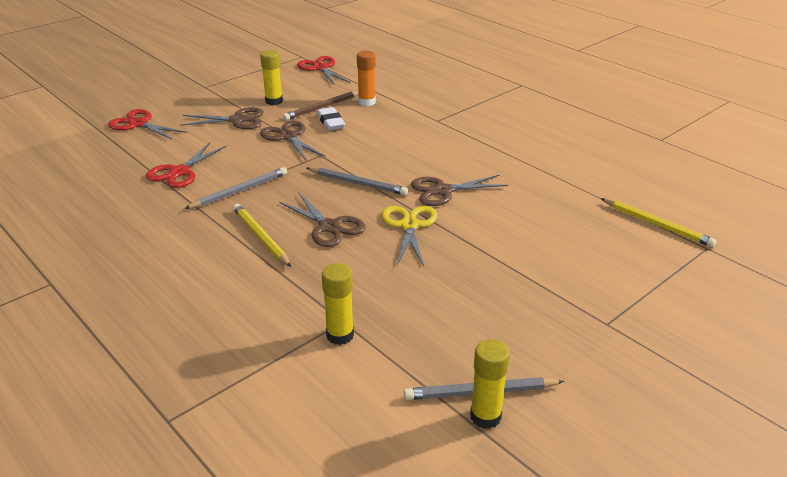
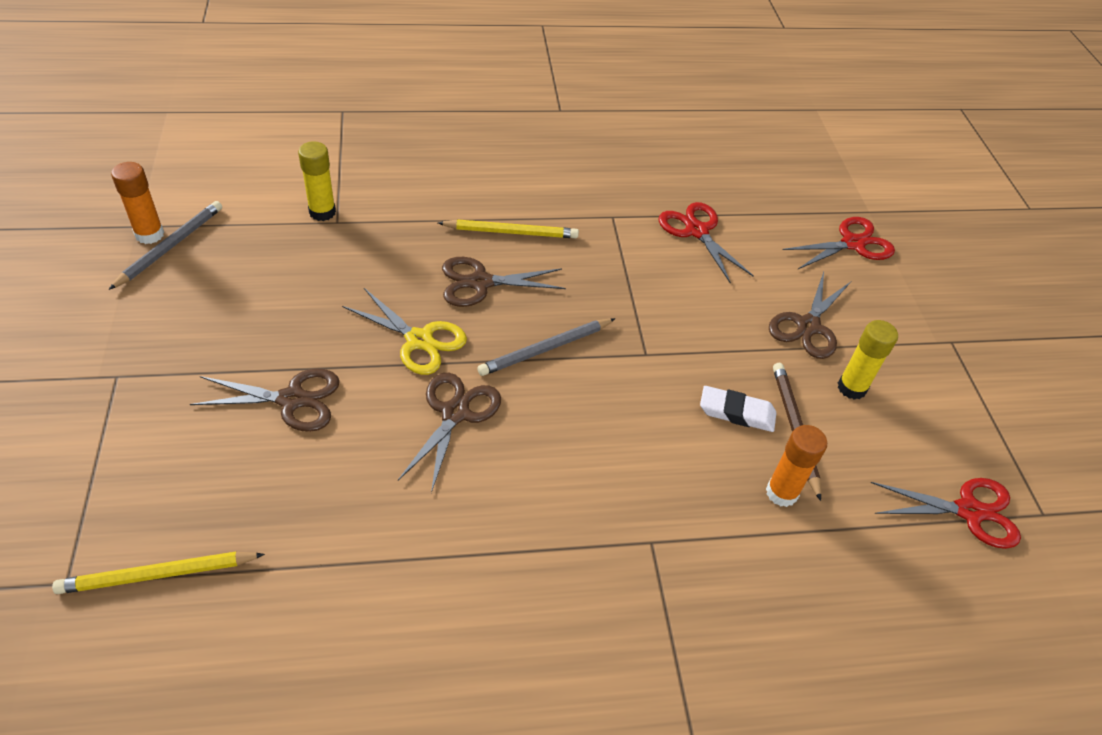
camera: 120 degrees right, 15 degrees up
grey pencil [184,167,287,209] -> none
brown scissors [260,121,326,161] -> brown scissors moved to [190,368,340,432]
yellow glue stick [470,339,510,429] -> orange glue stick [111,162,164,244]

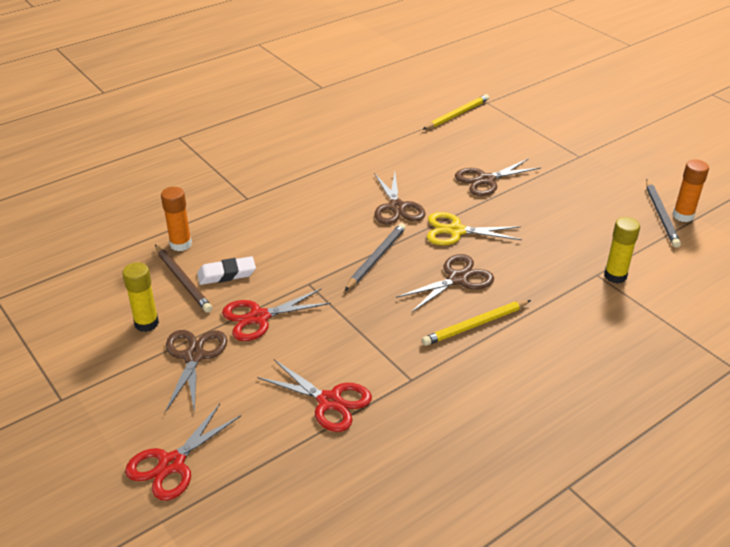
camera: 155 degrees right, 10 degrees down
red scissors [870,478,1021,549] -> red scissors moved to [222,289,331,341]

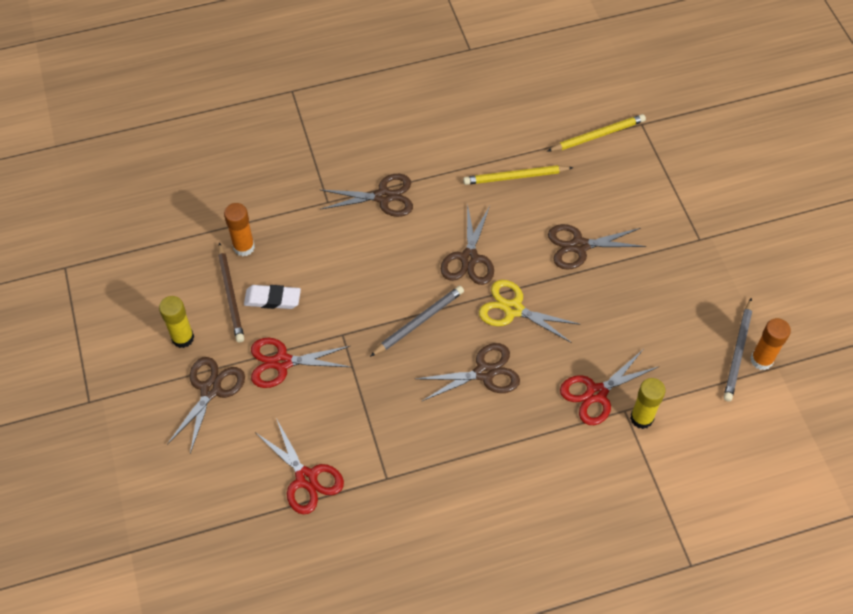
camera: 20 degrees right, 20 degrees up
red scissors [125,404,241,501] -> red scissors moved to [560,350,660,425]
yellow pencil [422,300,531,346] -> yellow pencil moved to [463,165,574,185]
none -> brown scissors [320,174,413,217]

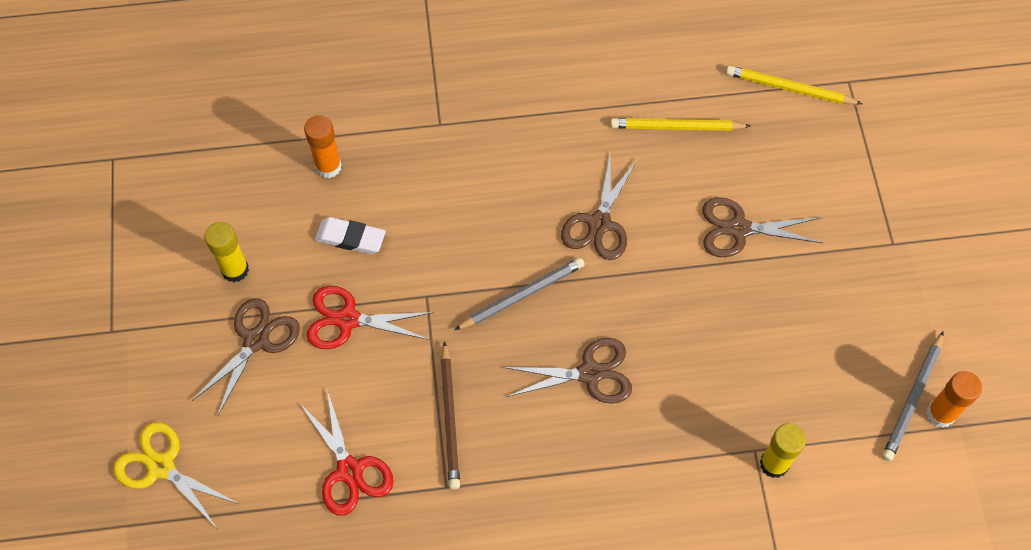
camera: 10 degrees right, 5 degrees up
brown pencil [218,242,244,342] -> brown pencil moved to [440,341,460,489]
brown scissors [320,174,413,217] -> none
yellow scissors [479,280,581,343] -> yellow scissors moved to [113,422,239,528]
yellow pencil [548,114,646,151] -> yellow pencil turned 150 degrees counterclockwise [726,66,862,105]
red scissors [560,350,660,425] -> none

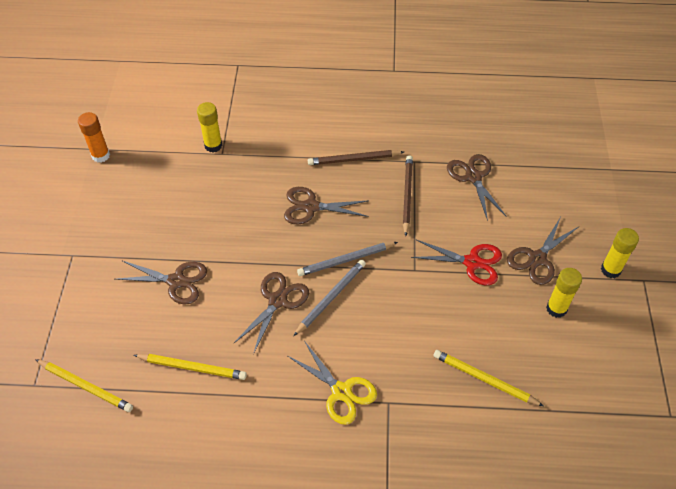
camera: 170 degrees left, 10 degrees down
yellow scissors [113,422,239,528] -> yellow scissors moved to [288,341,377,425]
red scissors [300,389,394,516] -> brown scissors [447,154,507,221]
orange glue stick [304,115,342,178] -> yellow pencil [433,350,544,406]
white eraser [315,217,386,254] -> none
grey pencil [882,331,944,461] -> grey pencil moved to [294,260,366,336]
none -> brown pencil [308,150,404,165]
none -> yellow glue stick [601,228,639,278]

